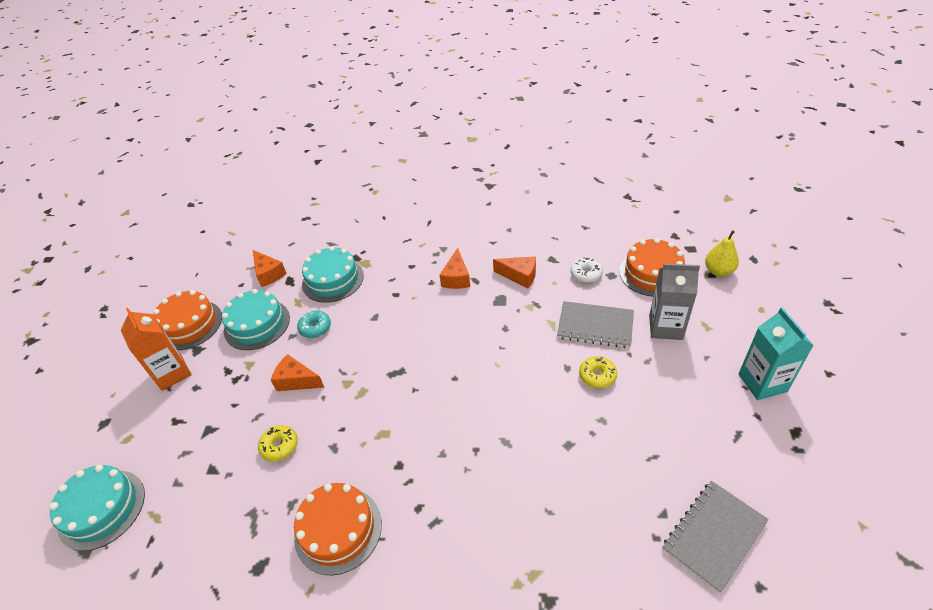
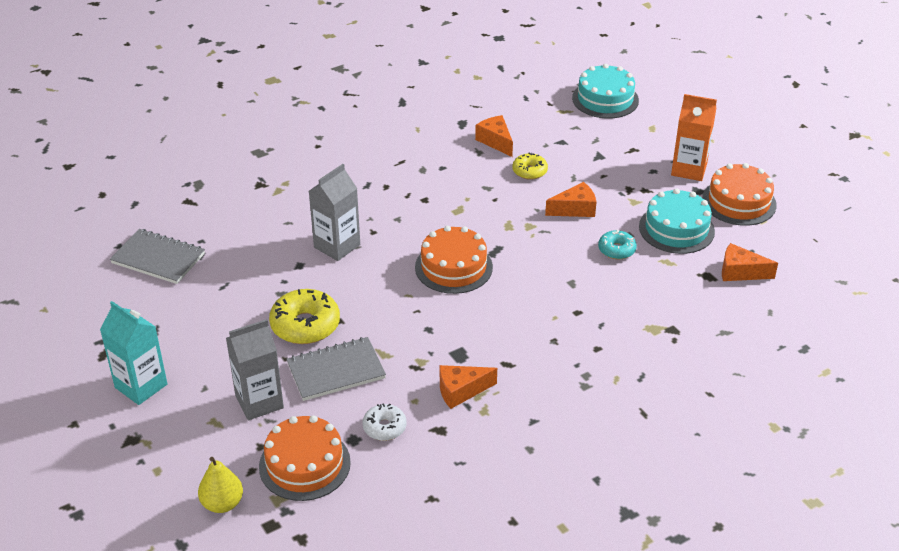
camera: 140 degrees right, 5 degrees down
orange cake [294,483,382,575] -> orange cake moved to [415,226,493,294]
turquoise cake [302,246,364,303] -> none
orange cheese [439,248,470,289] -> orange cheese moved to [475,115,513,157]
yellow donut [579,356,617,389] -> yellow donut [269,289,340,344], size x1.73
grey notebook [663,481,769,593] -> grey notebook turned 75 degrees counterclockwise [110,229,205,284]
none -> grey carton [309,164,360,261]

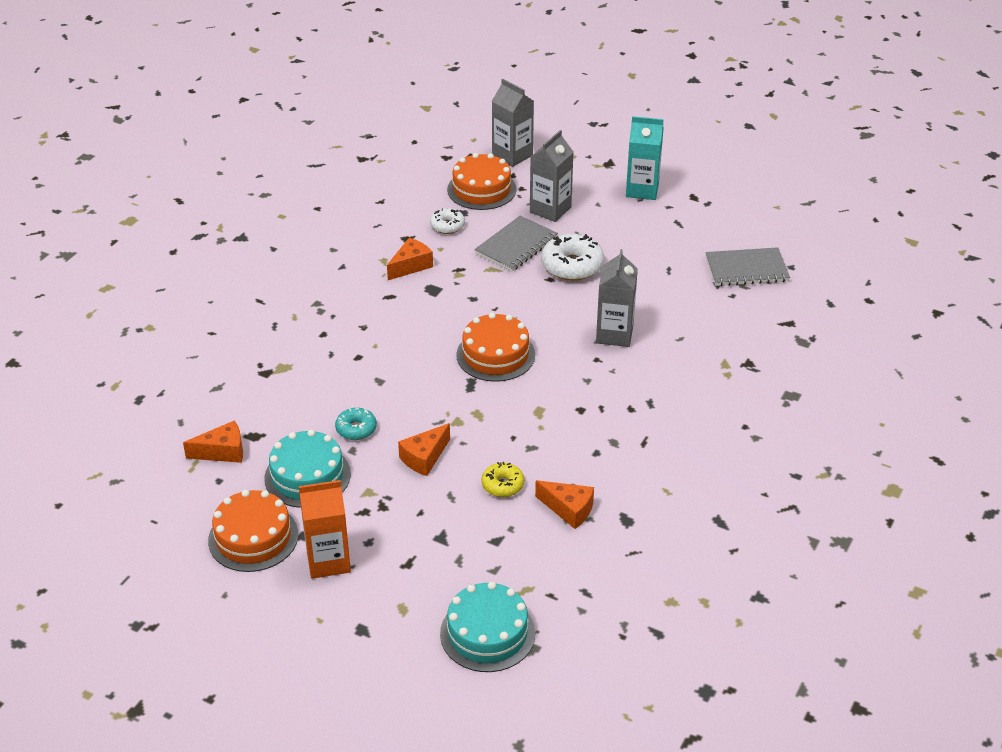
camera: 150 degrees right, 0 degrees up
yellow pear [198,457,243,513] -> grey carton [492,79,534,167]
yellow donut [269,289,340,344] -> white donut [541,234,604,281]

